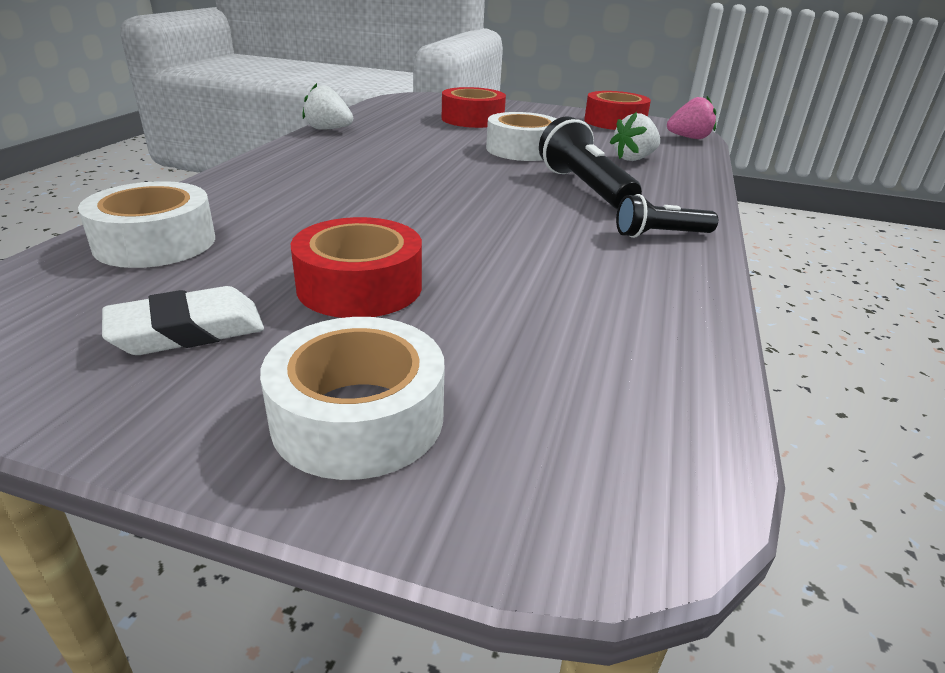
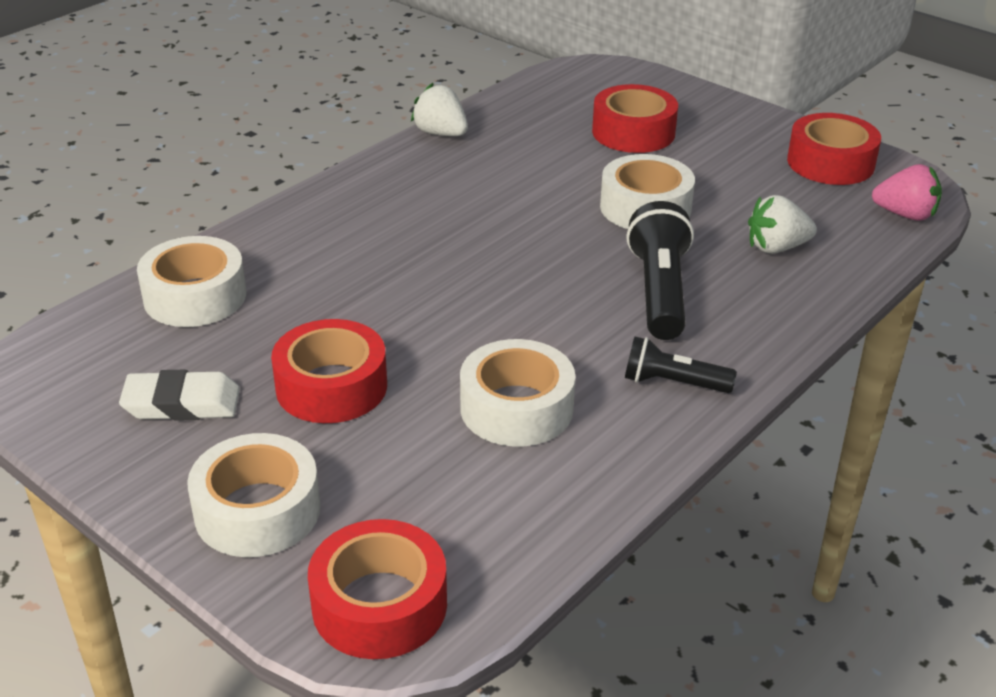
camera: 25 degrees right, 5 degrees up
none -> red tape [308,519,447,659]
none -> white tape [460,339,575,446]

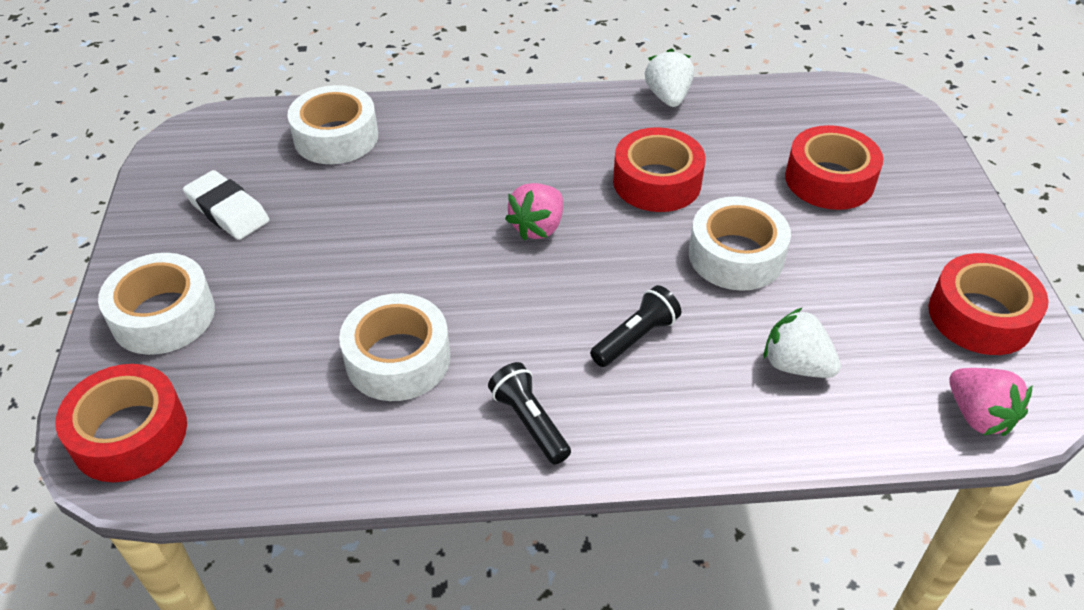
camera: 45 degrees right, 10 degrees up
red tape [271,319,387,423] -> red tape moved to [613,127,705,212]
black flashlight [626,201,694,340] -> black flashlight [590,285,681,367], size x0.62
none -> pink strawberry [505,183,563,240]

